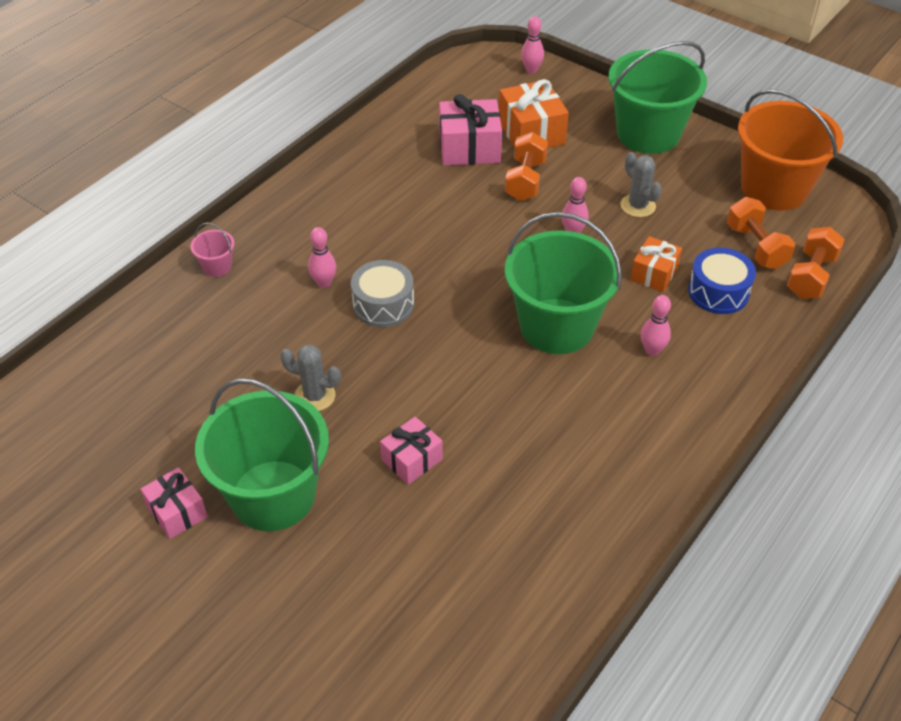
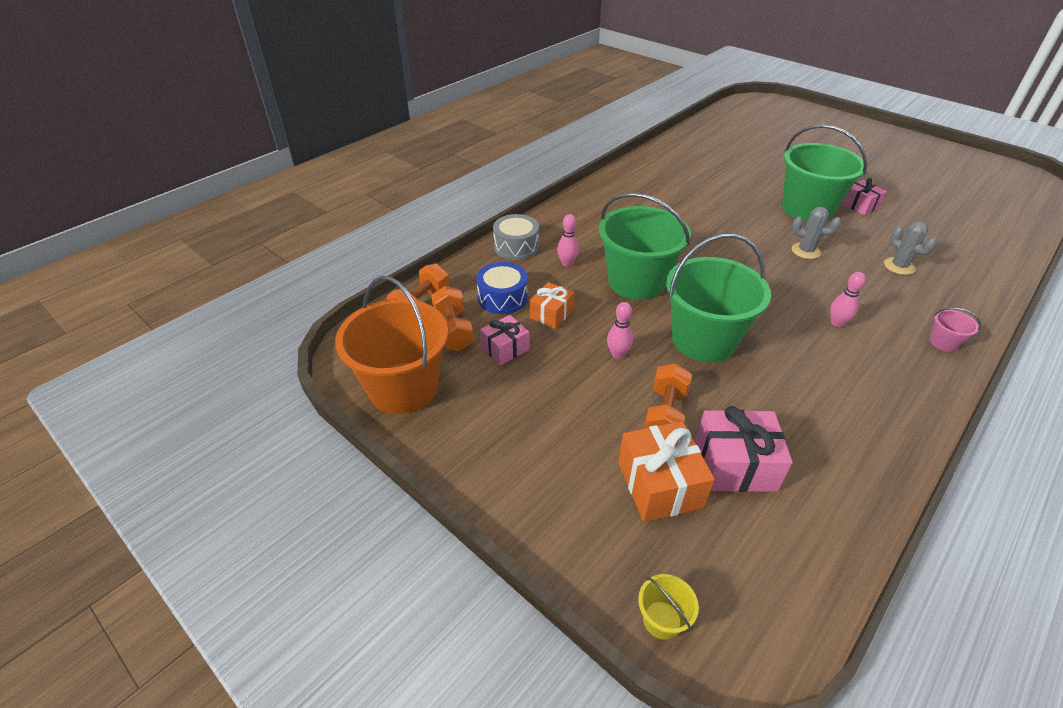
camera: 175 degrees left, 5 degrees down
grey drum [351,260,414,327] -> grey drum moved to [493,214,539,260]
pink gift [380,417,443,485] -> pink gift moved to [480,315,529,365]
pink bowling pin [521,16,544,73] -> yellow bucket [638,574,699,640]
green bucket [608,41,707,154] -> green bucket moved to [666,234,771,362]
grey cactus [621,152,662,217] -> grey cactus moved to [884,221,937,275]

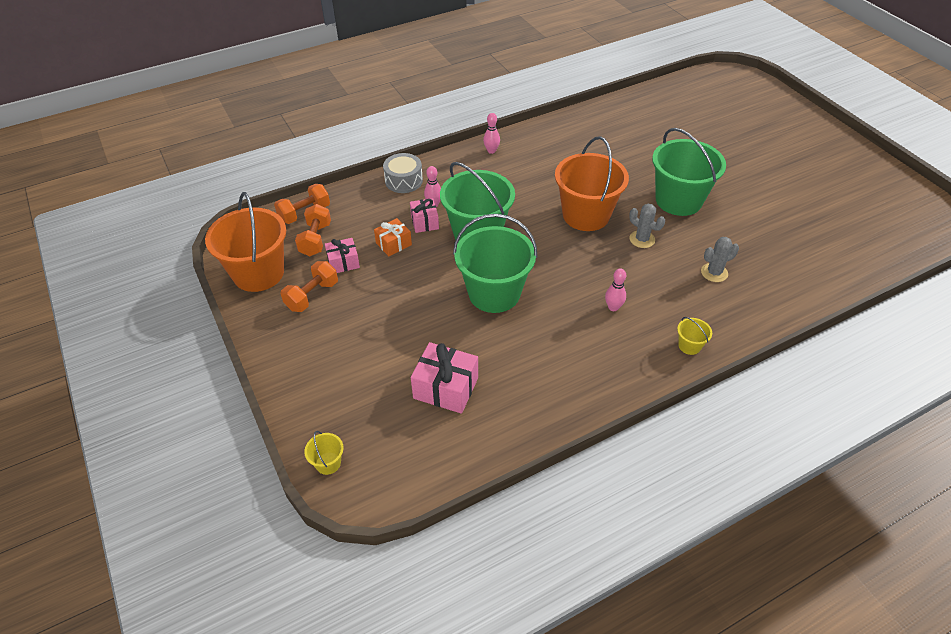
camera: 20 degrees right, 5 degrees up
blue drum [477,262,528,314] -> none
pink bowling pin [607,302,633,359] -> pink bowling pin moved to [483,113,500,154]
orange gift [618,421,715,522] -> none
orange dumbbell [644,363,692,429] -> orange dumbbell moved to [281,261,338,312]
pink gift [841,178,887,215] -> pink gift moved to [410,198,439,233]
grey cactus [884,221,937,275] -> grey cactus turned 75 degrees clockwise [701,237,739,282]
pink bucket [929,308,981,352] -> yellow bucket [677,317,712,355]
none -> orange bucket [555,136,629,231]

